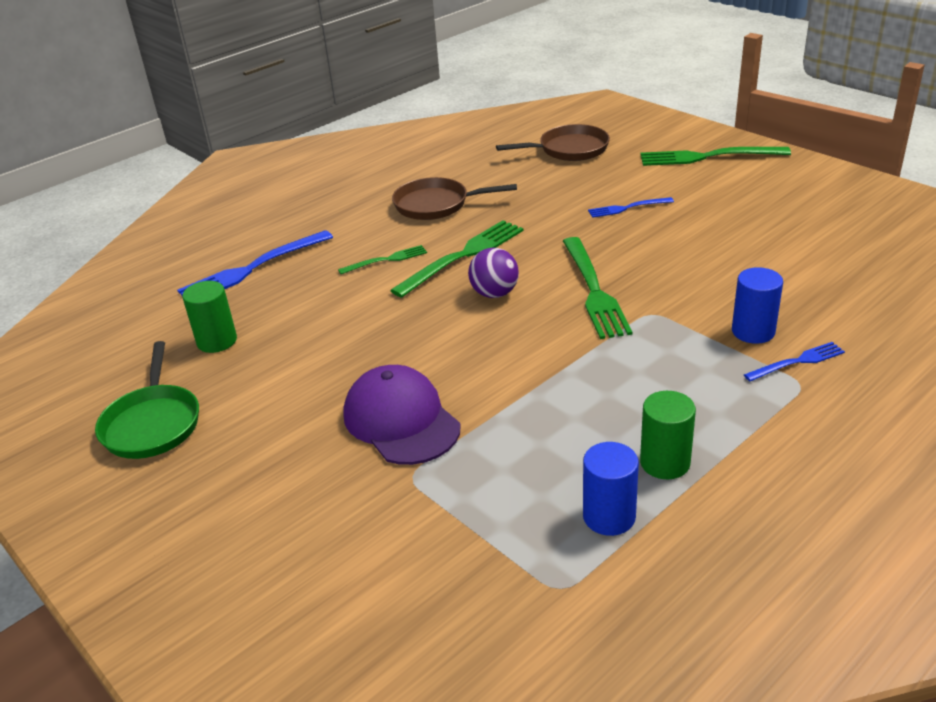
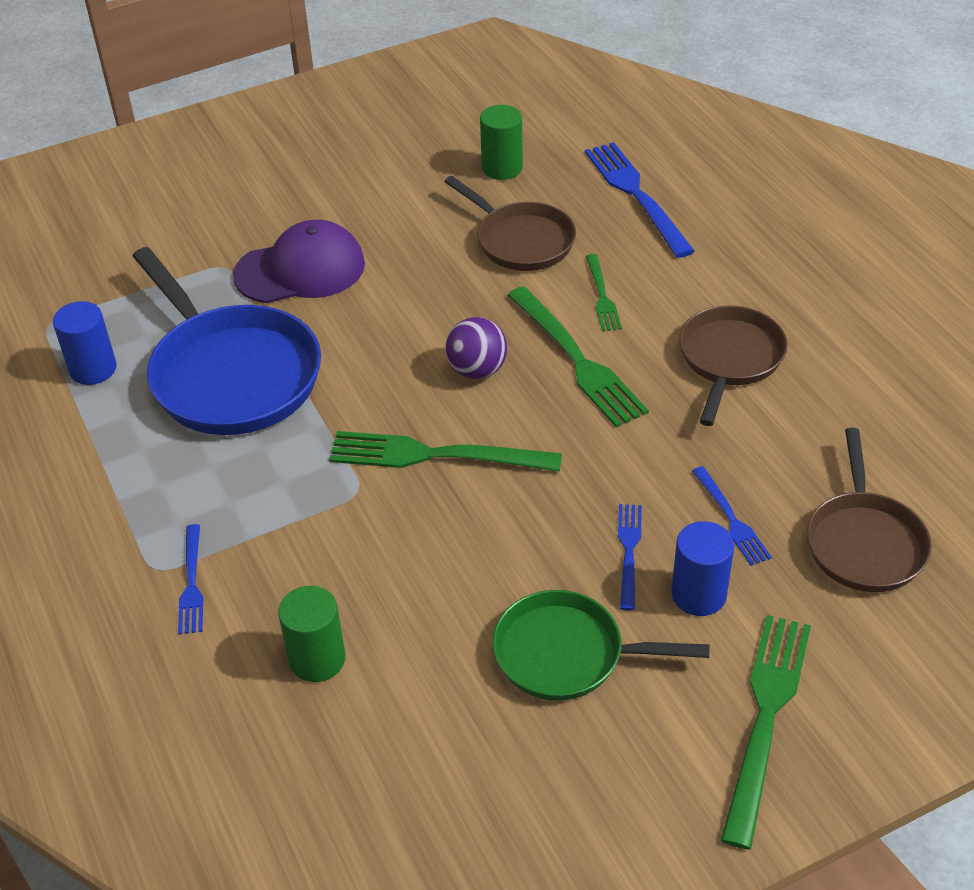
camera: 105 degrees right, 10 degrees up
green pan [95,341,199,459] -> green pan moved to [492,590,710,701]
green cylinder [640,391,696,479] -> green cylinder moved to [278,586,346,682]
blue cylinder [732,267,783,344] -> blue cylinder moved to [671,521,734,616]
none -> blue pan [133,247,321,435]
none -> brown pan [444,176,576,271]
none -> blue fork [692,466,772,566]

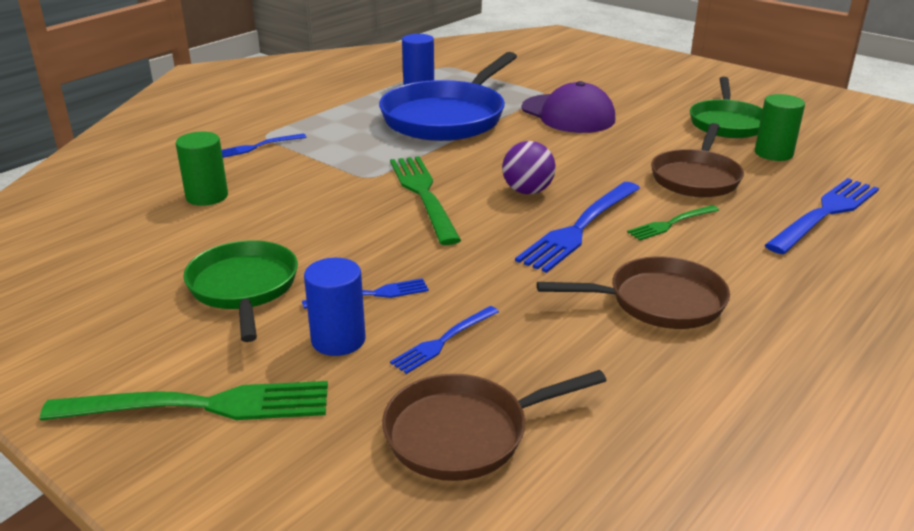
camera: 65 degrees right, 15 degrees down
green fork [508,286,649,428] -> blue fork [515,182,640,273]
none -> green pan [690,77,763,138]

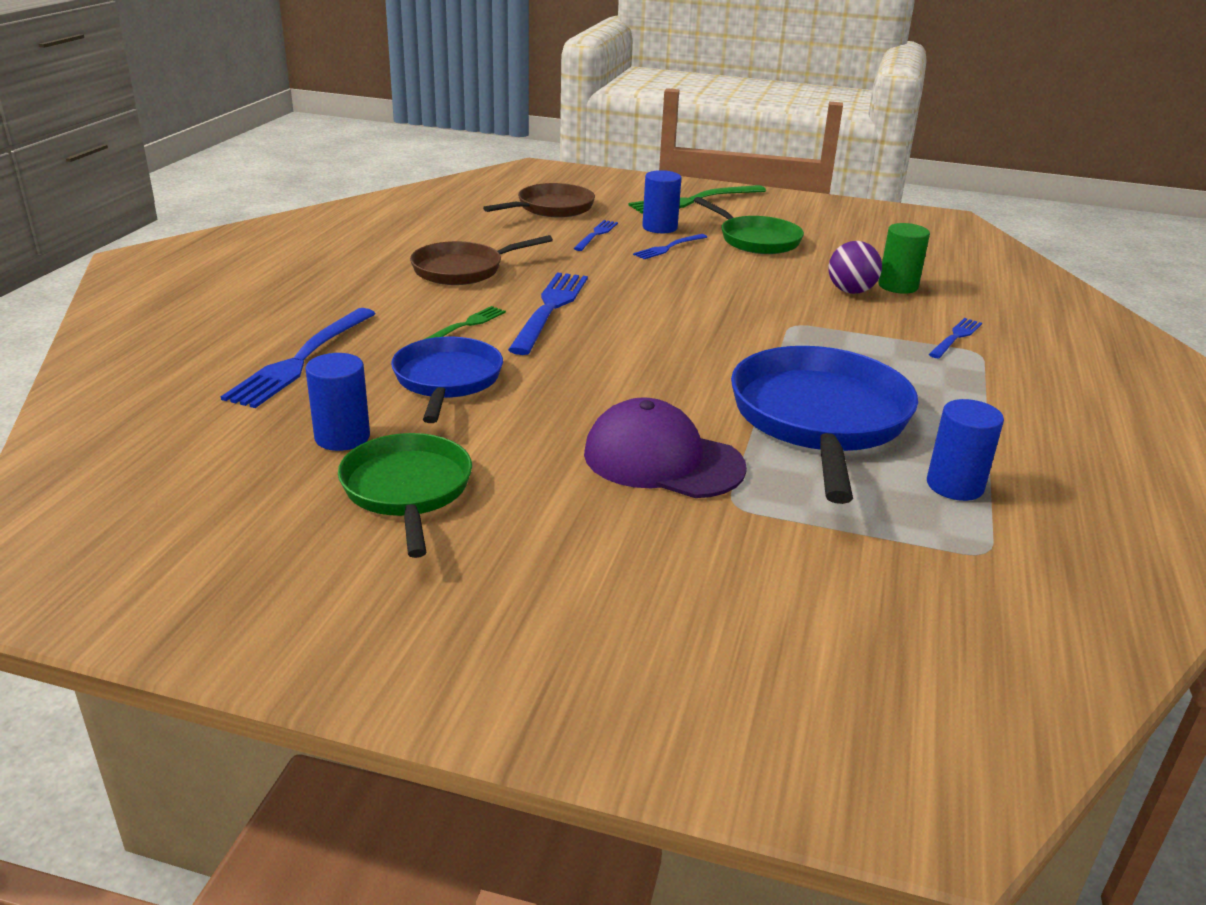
camera: 155 degrees right, 0 degrees up
green fork [390,156,461,245] -> none
purple ball [502,141,556,194] -> purple ball moved to [829,241,882,294]
brown pan [651,123,744,197] -> blue pan [391,337,503,423]
green cylinder [755,94,805,161] -> blue cylinder [305,353,370,451]

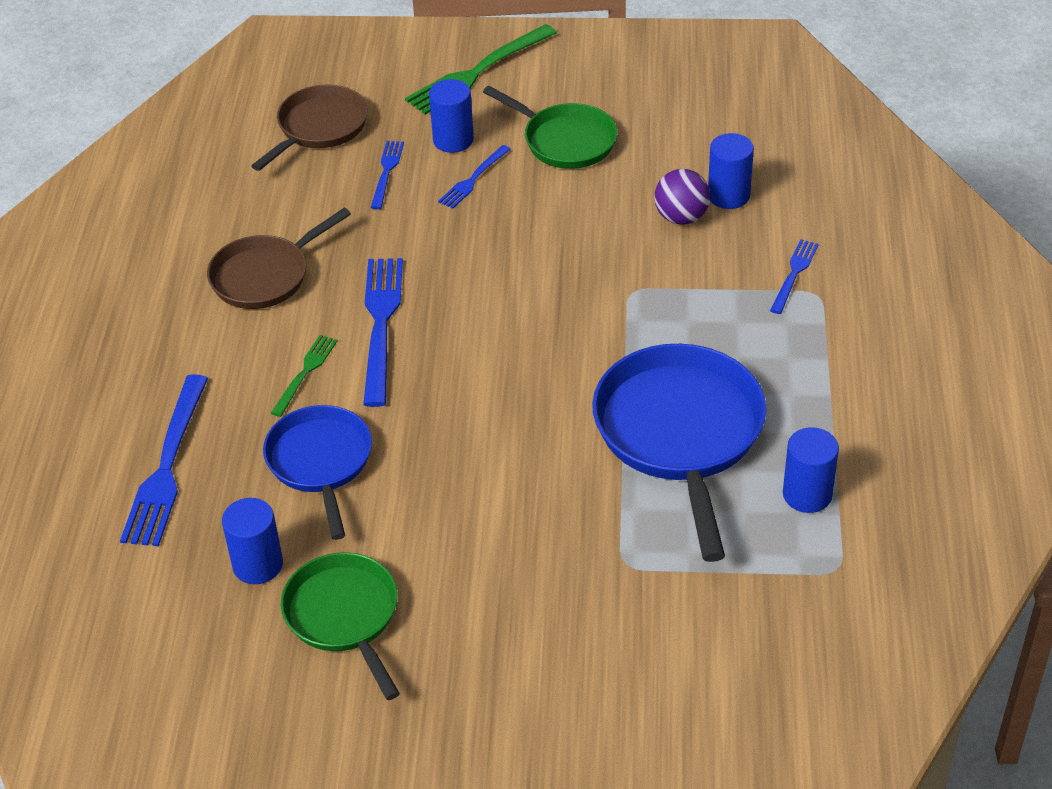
camera: 10 degrees left, 15 degrees up
purple cap [584,397,747,498] -> none
green cylinder [878,223,930,294] -> blue cylinder [708,133,754,209]

